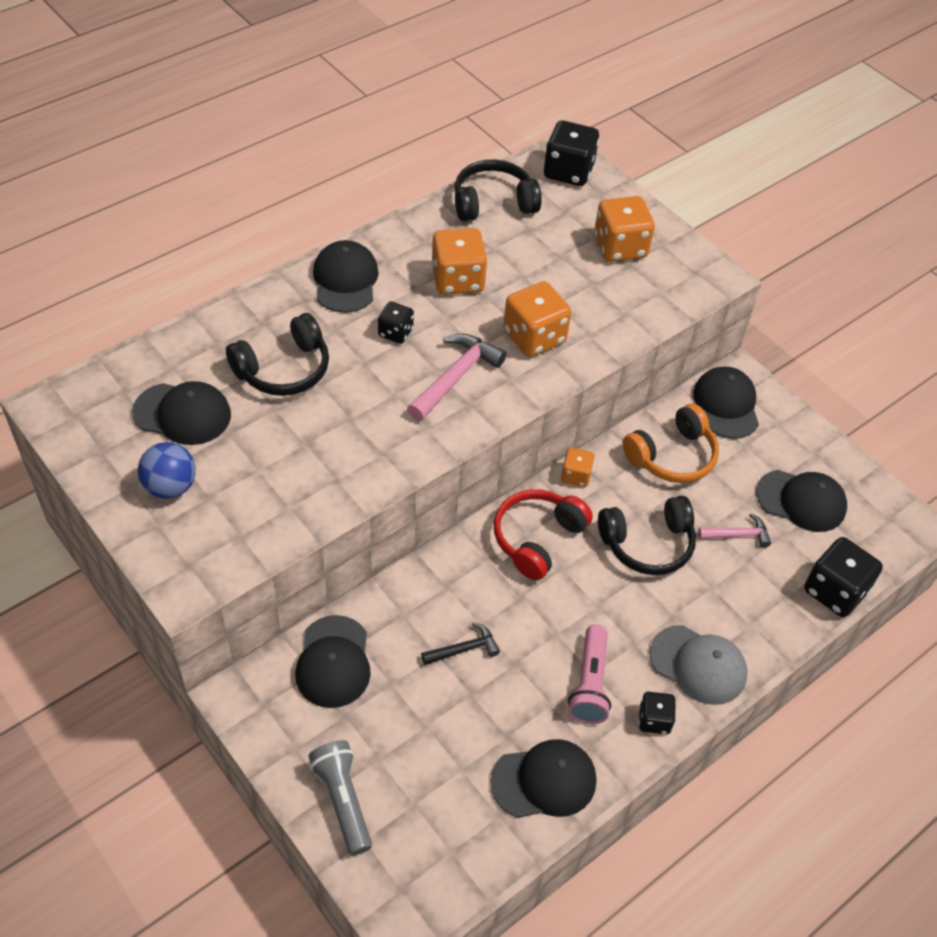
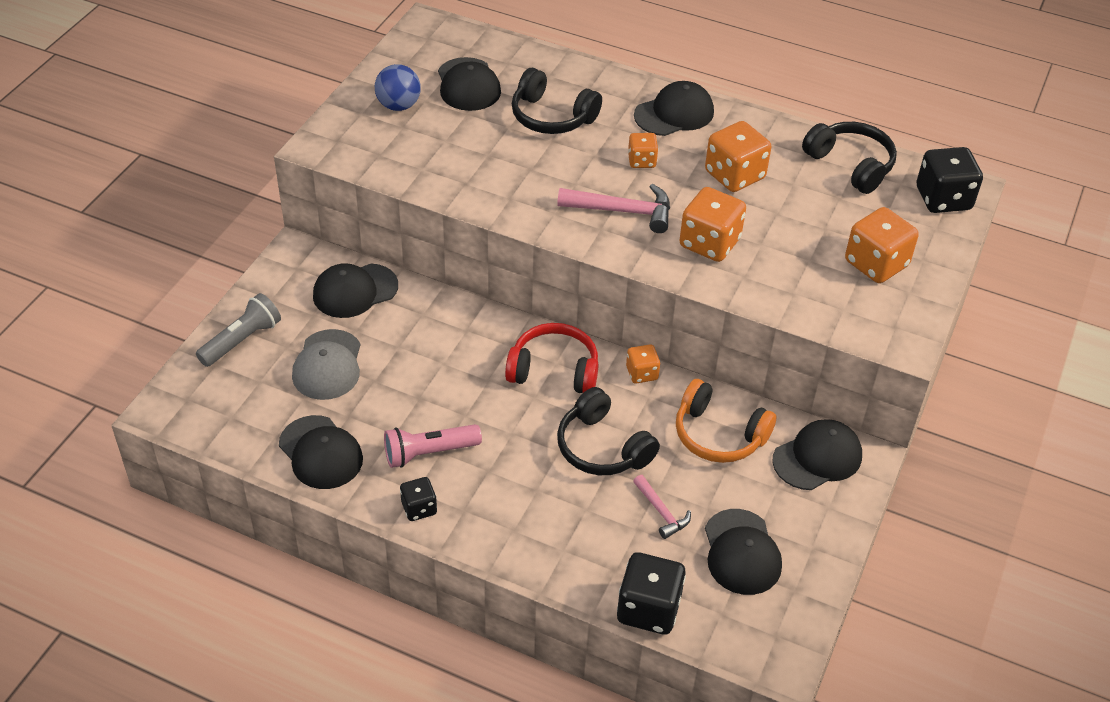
camera: 65 degrees right, 5 degrees down
black dice [378,301,414,344] -> orange dice [628,133,658,168]
black hammer [421,622,500,665] -> none
grey cap [650,625,747,705] -> grey cap moved to [292,329,361,400]

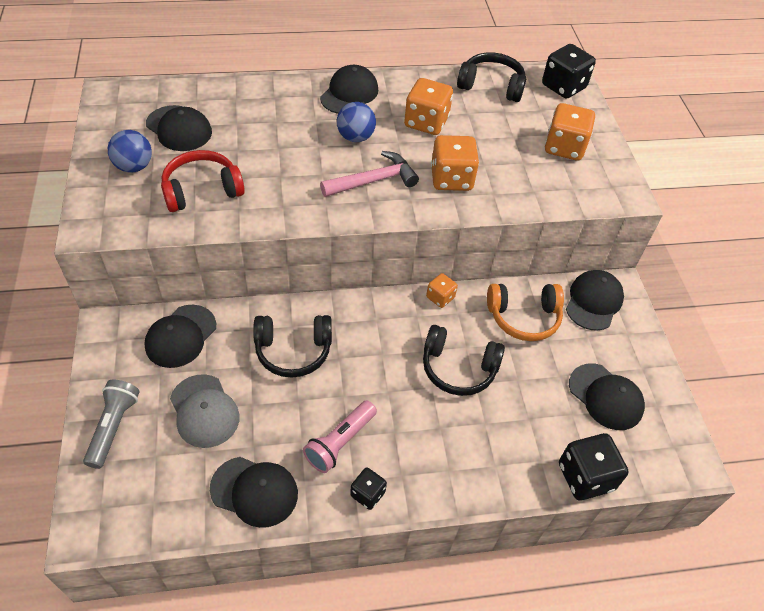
camera: 35 degrees left, 5 degrees up
red headphones [505,323,599,393] -> red headphones moved to [161,150,245,212]
black headphones [512,68,602,134] -> black headphones moved to [253,315,332,378]
orange dice [628,133,658,168] -> blue ball [337,102,376,142]
pink hammer [633,475,691,539] -> none

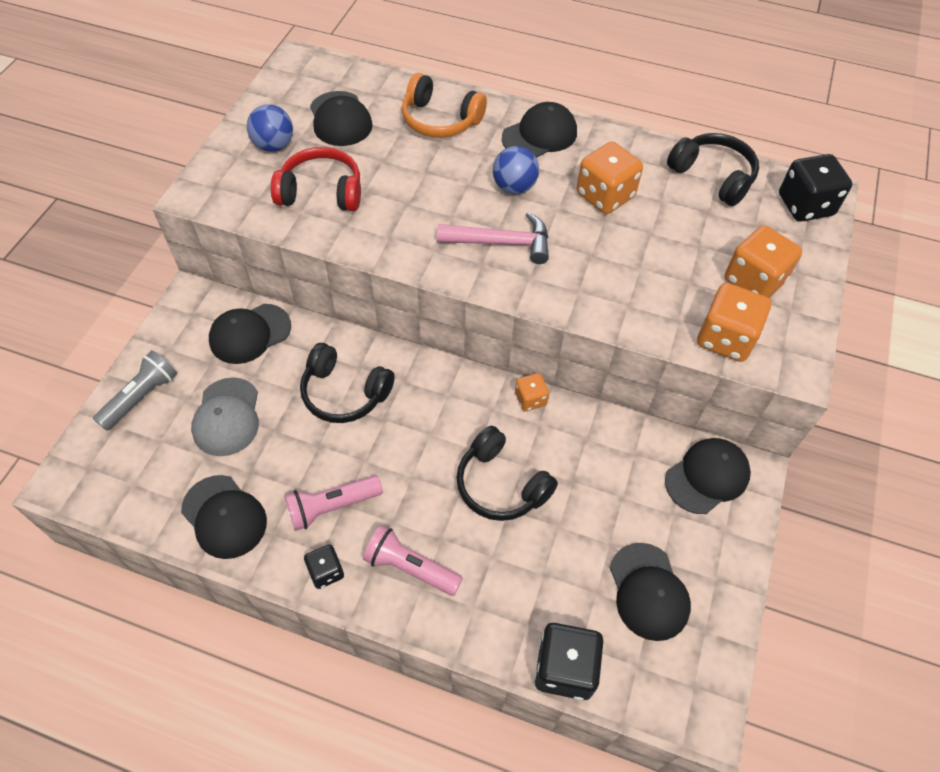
camera: 30 degrees right, 5 degrees up
orange dice [431,135,479,191] -> orange dice moved to [697,283,771,362]
orange headphones [487,284,564,341] -> orange headphones moved to [402,73,487,138]
none -> pink flashlight [363,525,463,596]

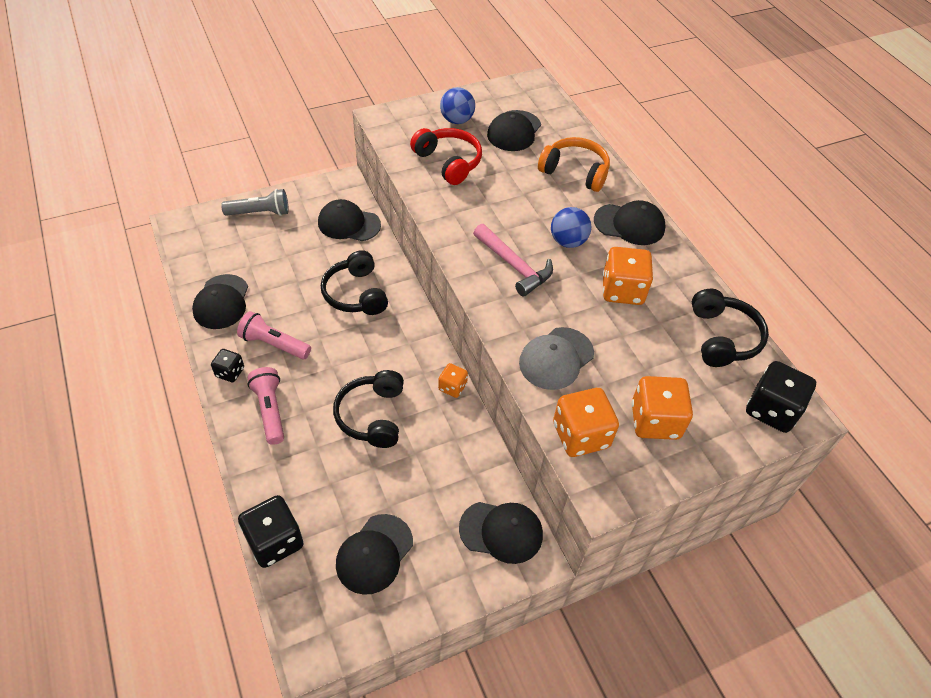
camera: 45 degrees right, 5 degrees down
grey cap [191,377,259,456] -> grey cap moved to [519,327,594,390]
orange headphones [402,73,487,138] -> orange headphones turned 135 degrees clockwise [538,137,610,192]

